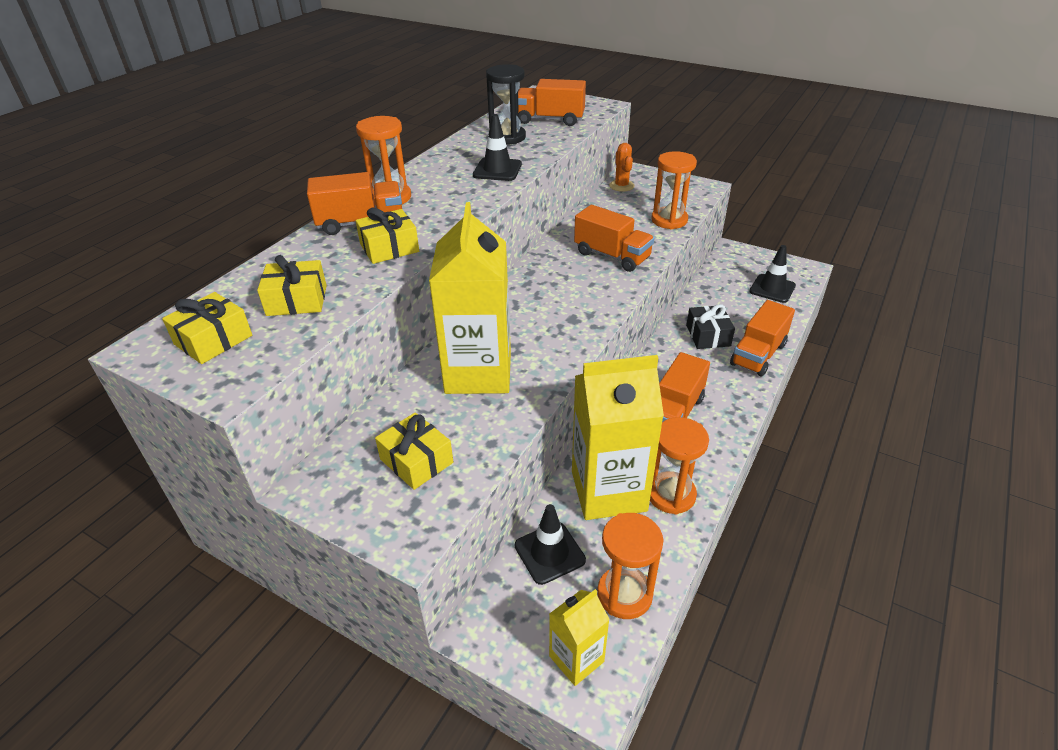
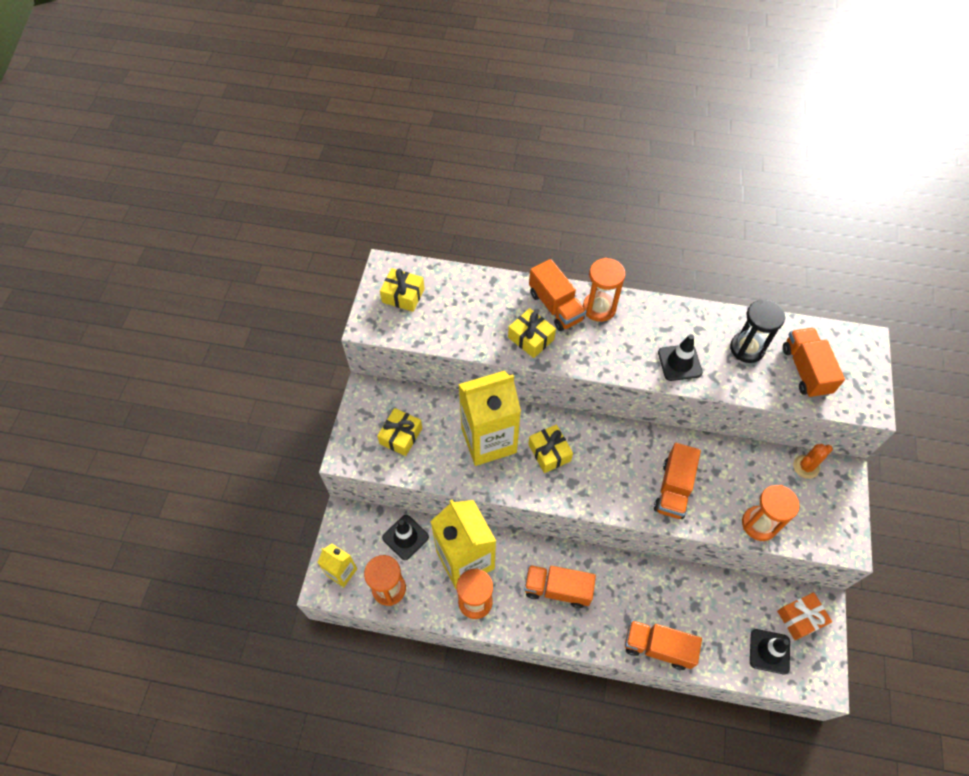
camera: 70 degrees right, 20 degrees up
yellow gift [257,255,327,316] -> yellow gift moved to [528,424,573,473]
black gift [686,304,735,349] -> none
none -> orange gift [777,592,832,640]

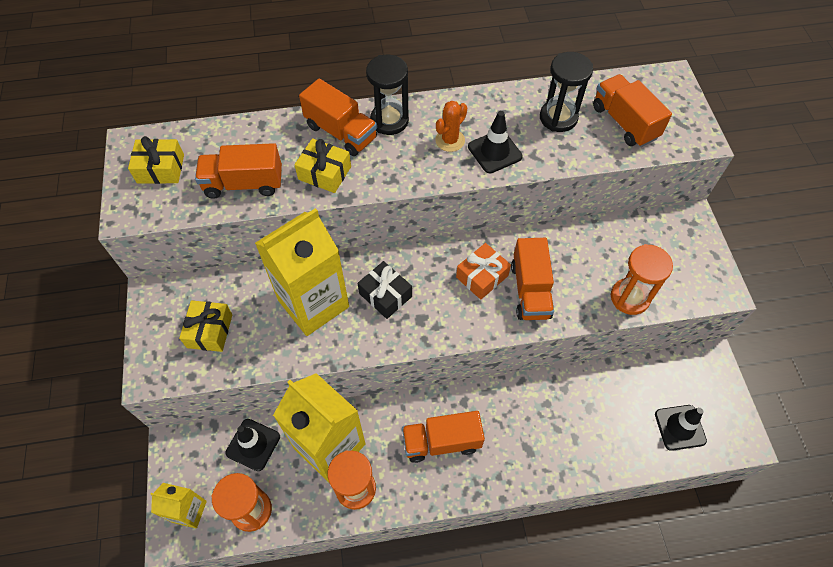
camera: 20 degrees left, 0 degrees up
yellow gift [528,424,573,473] -> black gift [358,261,412,319]
orange hourglass [583,258,625,322] -> black hourglass [366,55,409,135]
orange truck [625,620,702,670] -> orange truck moved to [195,143,282,199]
orange gift [777,592,832,640] -> orange gift moved to [456,243,511,300]
orange cactus [793,444,833,479] -> orange cactus moved to [435,101,467,152]

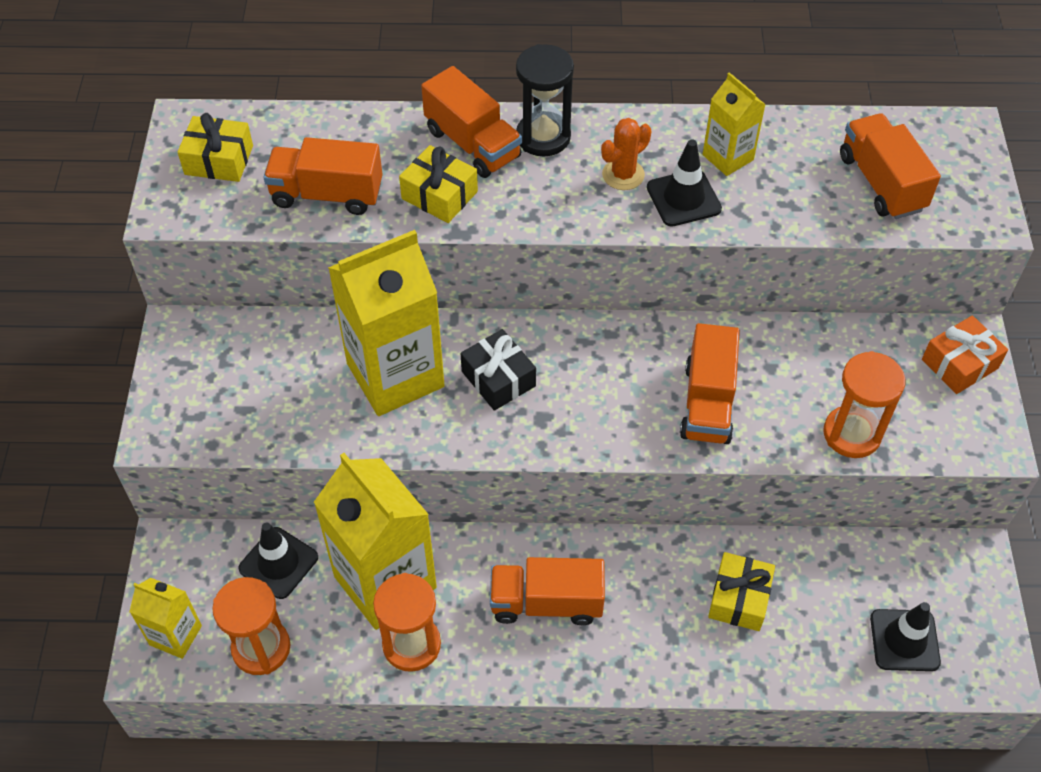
camera: 10 degrees right, 5 degrees down
yellow gift [179,300,233,352] -> yellow gift moved to [708,552,775,631]
orange gift [456,243,511,300] -> orange gift moved to [922,315,1008,394]
black hourglass [540,52,593,132] -> none
none -> yellow carton [703,72,766,176]

